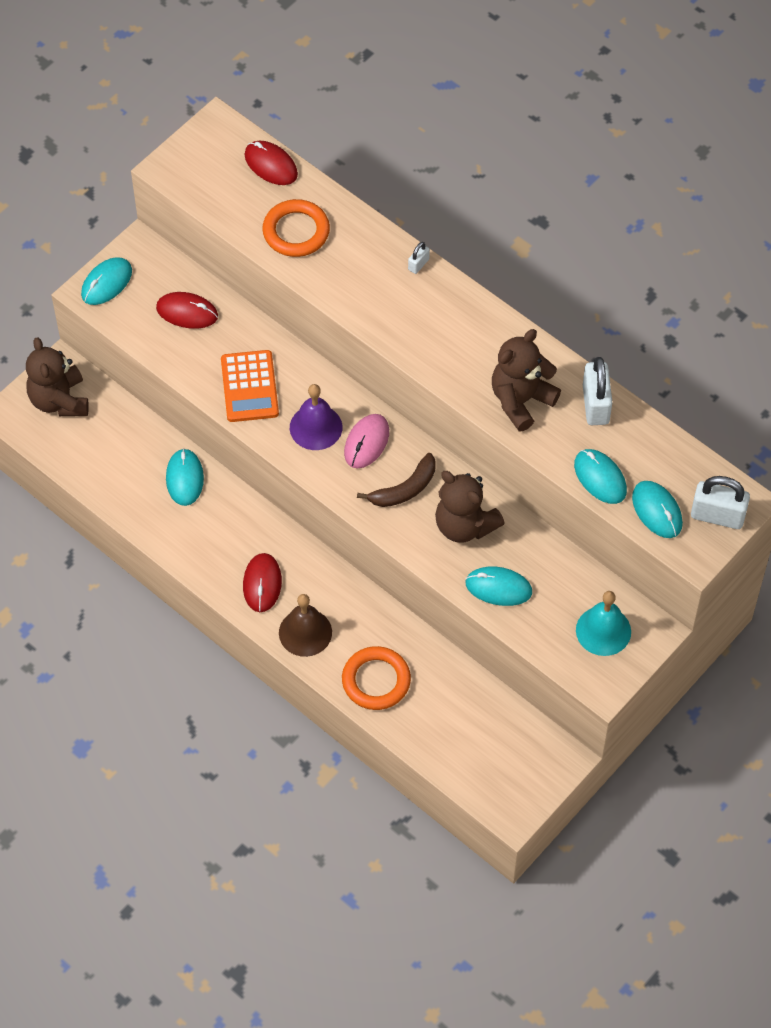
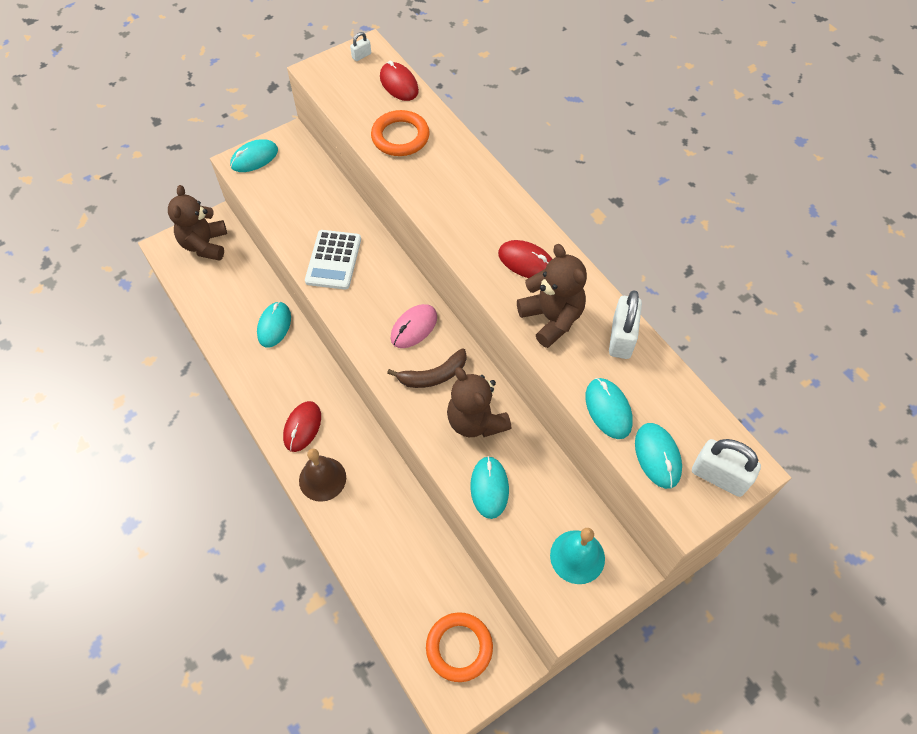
camera: 15 degrees right, 0 degrees up
red mouse [156,292,218,329] -> red mouse moved to [498,240,552,278]
orange calculator [221,350,279,422] -> white calculator [305,230,361,290]
purple bell [290,384,343,450] -> none
orange ring [342,646,411,710] -> orange ring moved to [426,612,493,682]
white padlock [408,242,430,274] -> white padlock moved to [350,32,371,61]
turquoise mouse [466,566,532,606] -> turquoise mouse turned 60 degrees clockwise [470,456,509,519]
brown teddy bear [492,329,561,431] -> brown teddy bear turned 90 degrees clockwise [517,244,587,348]

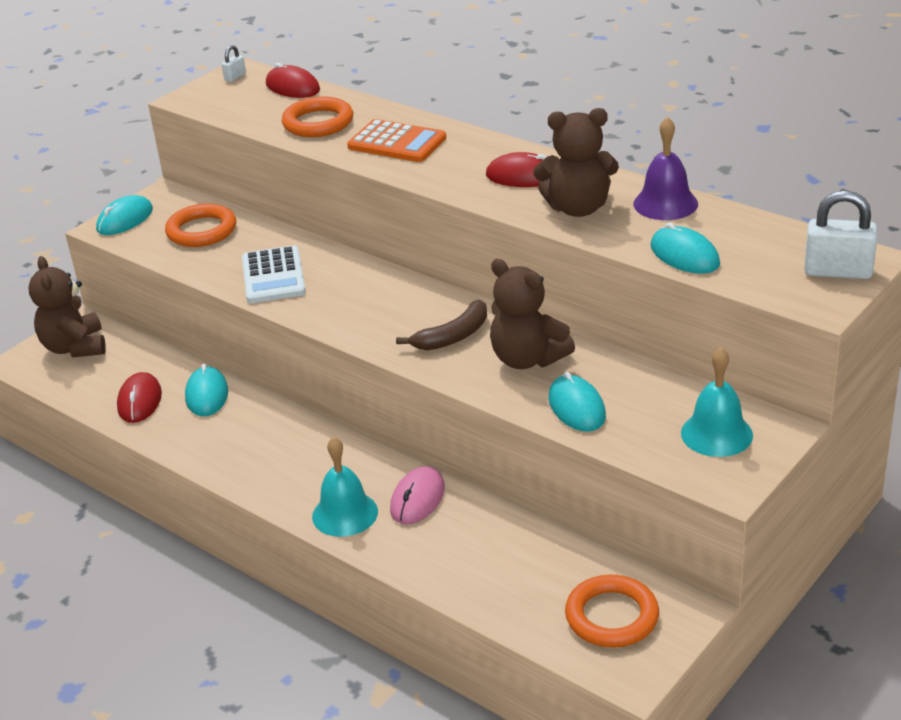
camera: 15 degrees left, 25 degrees down
red mouse [283,401,321,452] -> red mouse moved to [117,372,162,423]
brown bell [299,449,346,502] -> turquoise bell [312,437,378,537]
pink mouse [390,304,437,348] -> pink mouse moved to [390,466,445,525]
brown teddy bear [517,244,587,348] -> brown teddy bear turned 135 degrees clockwise [533,108,619,217]
white padlock [609,290,642,359] -> purple bell [633,117,698,220]
turquoise mouse [635,423,682,489] -> none
none -> orange ring [165,203,236,247]
none -> orange calculator [347,119,446,162]

